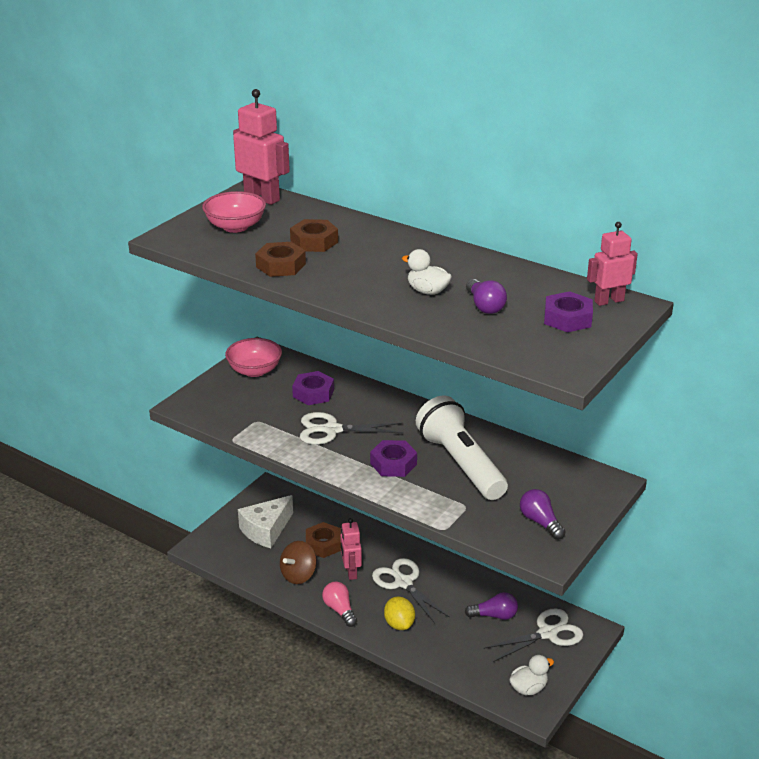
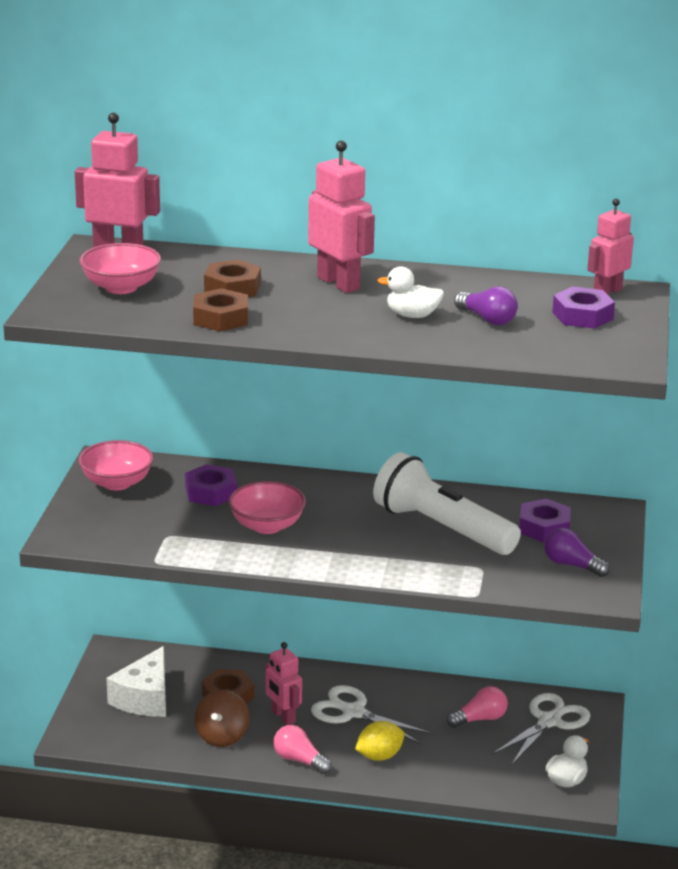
camera: 25 degrees left, 5 degrees down
white scissors [300,412,403,445] -> pink bowl [229,481,306,534]
purple nut [370,440,417,477] -> purple nut moved to [519,498,571,543]
yellow lemon [384,597,415,630] -> yellow lemon turned 75 degrees counterclockwise [355,721,404,761]
purple light bulb [465,592,518,620] -> pink light bulb [447,686,508,728]
none -> pink robot [308,141,375,293]

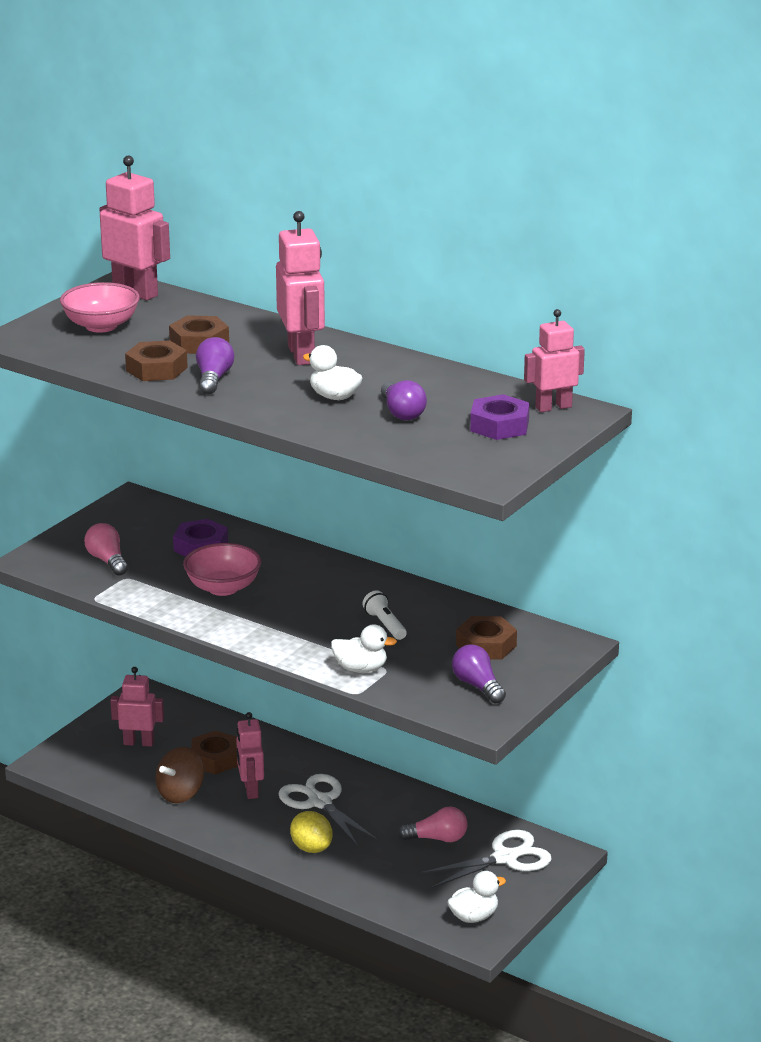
camera: 25 degrees right, 0 degrees up
pink bowl [79,440,153,491] -> none
white cheese [107,646,166,717] -> pink robot [110,667,164,747]
pink light bulb [274,725,332,774] -> pink light bulb moved to [84,523,128,576]
yellow lemon [355,721,404,761] -> yellow lemon turned 60 degrees clockwise [290,811,333,853]
white flashlight [373,452,521,555] -> white flashlight [362,590,407,640], size x0.40
purple nut [519,498,571,543] -> brown nut [456,616,517,660]
none -> purple light bulb [196,337,234,394]
none -> white duck [331,625,397,673]

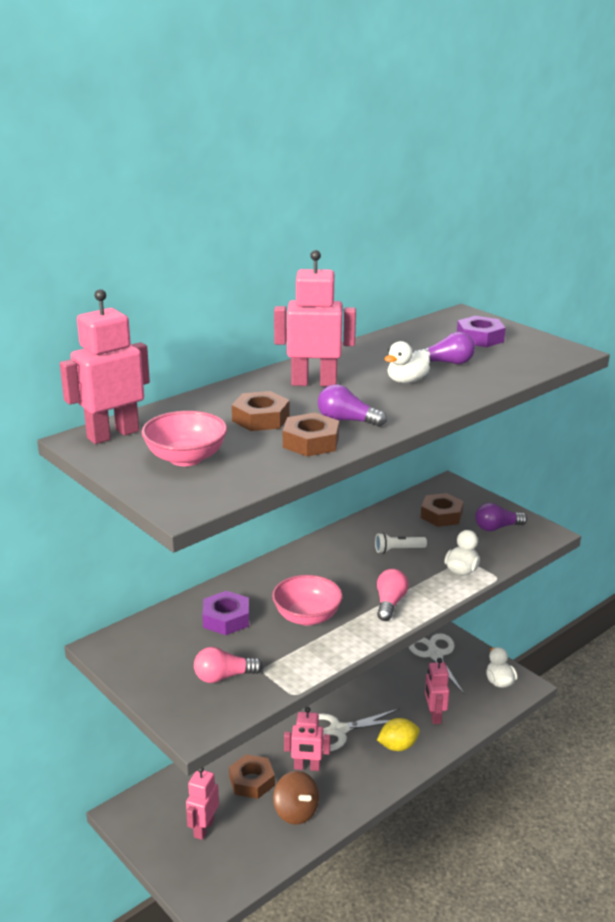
camera: 75 degrees left, 0 degrees up
pink light bulb [398,806,468,842] -> pink light bulb moved to [377,569,409,621]
pink robot [524,309,585,412] -> pink robot moved to [425,658,449,724]

